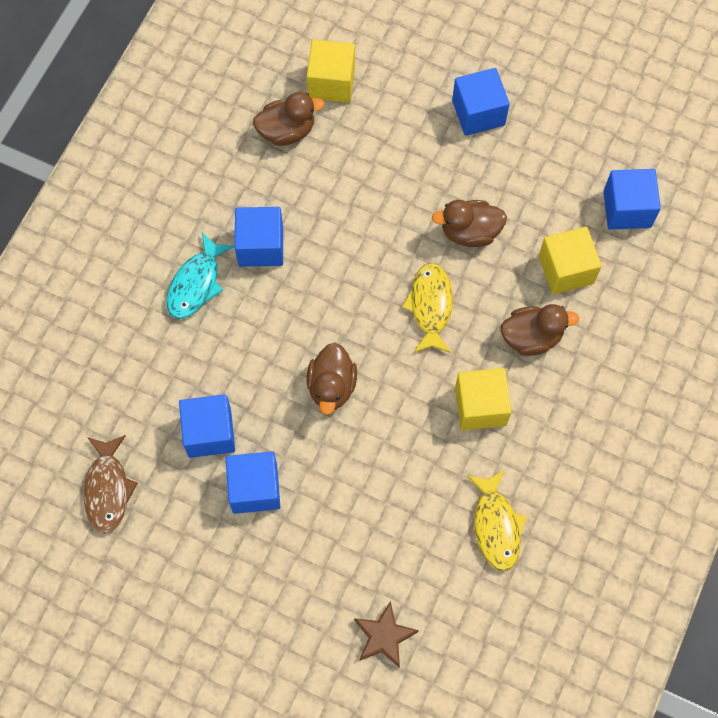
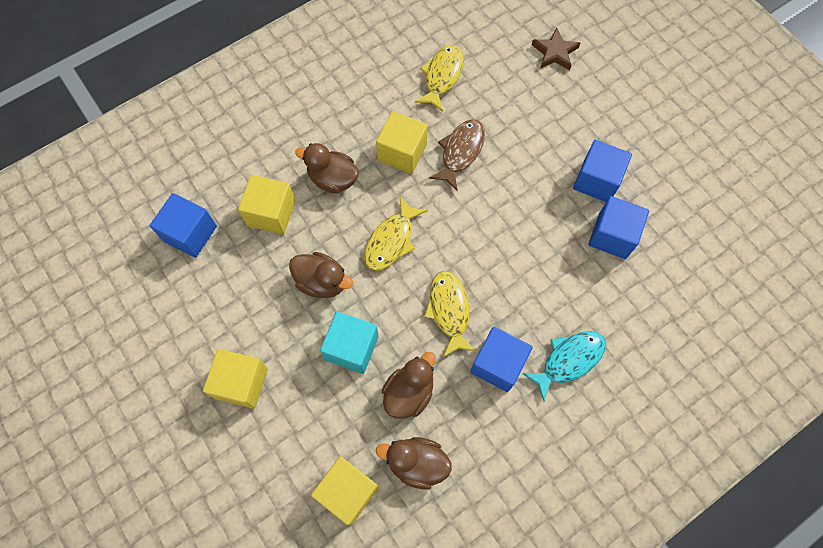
camera: 150 degrees left, 0 degrees up
brown fish [84,435,138,534] -> brown fish moved to [429,119,485,191]
brown duck [307,343,357,415] -> brown duck moved to [382,352,436,418]
blue cube [452,68,510,136] -> yellow cube [203,349,268,409]
none -> turquoise cube [320,311,379,374]
none -> yellow fish [424,271,477,357]

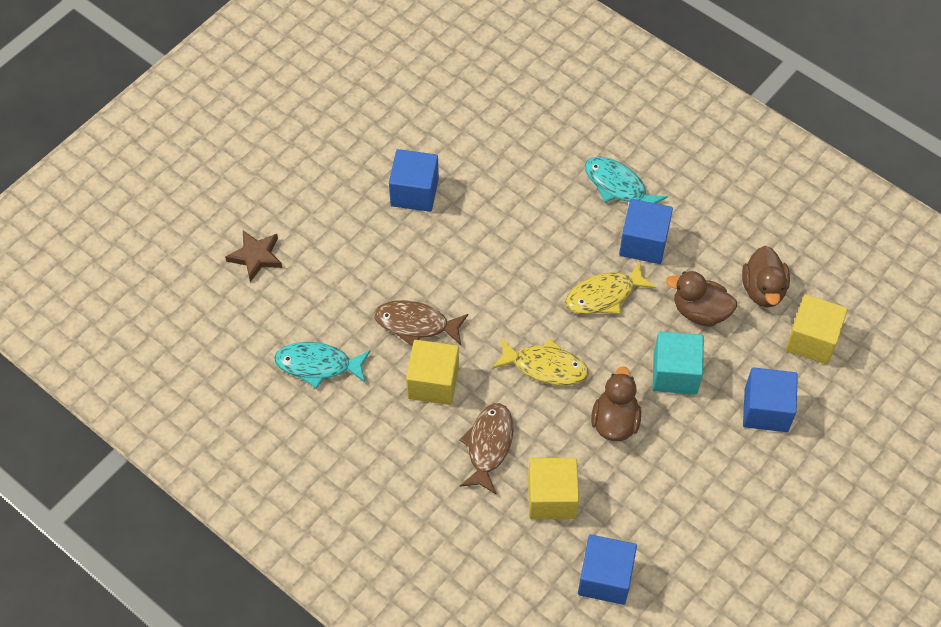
camera: 105 degrees left, 10 degrees down
yellow cube [203,349,268,409] -> none
brown duck [295,143,359,194] -> brown fish [459,403,514,495]
yellow fish [415,45,464,112] -> turquoise fish [274,342,371,389]
blue cube [588,196,649,259] -> blue cube moved to [743,367,798,432]

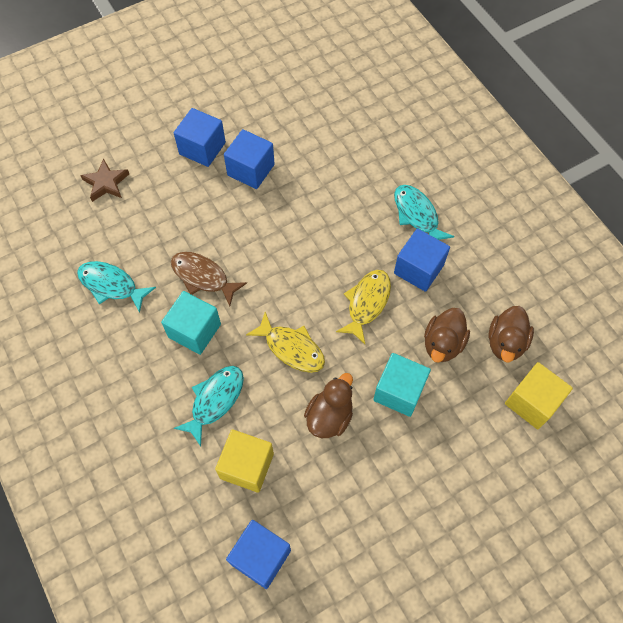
camera: 20 degrees right, 5 degrees up
yellow cube [406,340,459,405] -> turquoise cube [161,291,221,355]
brown fish [459,403,514,495] -> turquoise fish [174,366,244,446]
yellow fish [565,261,656,314] -> yellow fish turned 120 degrees clockwise [336,270,391,344]
brown duck [666,271,737,327] -> brown duck turned 105 degrees counterclockwise [424,308,470,363]
blue cube [743,367,798,432] -> blue cube moved to [174,108,226,167]

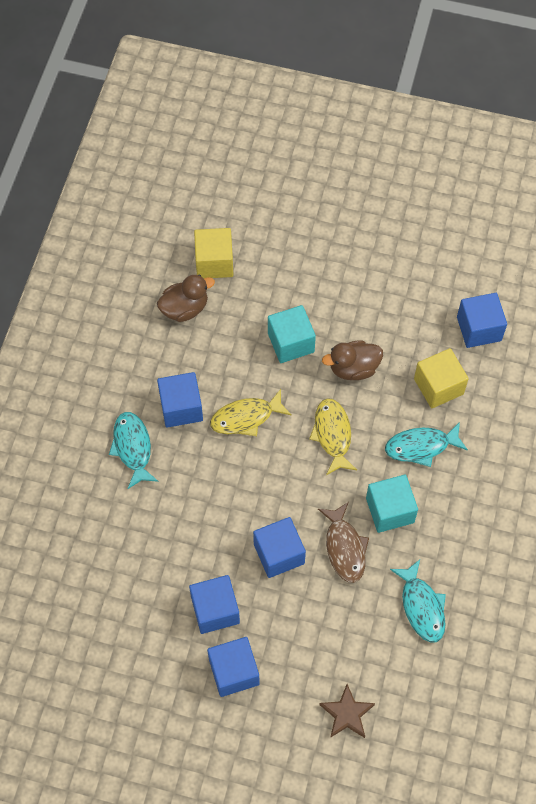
camera: 135 degrees left, 0 degrees up
turquoise fish [394,185,455,240] -> turquoise fish turned 150 degrees clockwise [109,412,159,489]
brown duck [424,308,470,363] -> none
none -> blue cube [253,517,306,578]

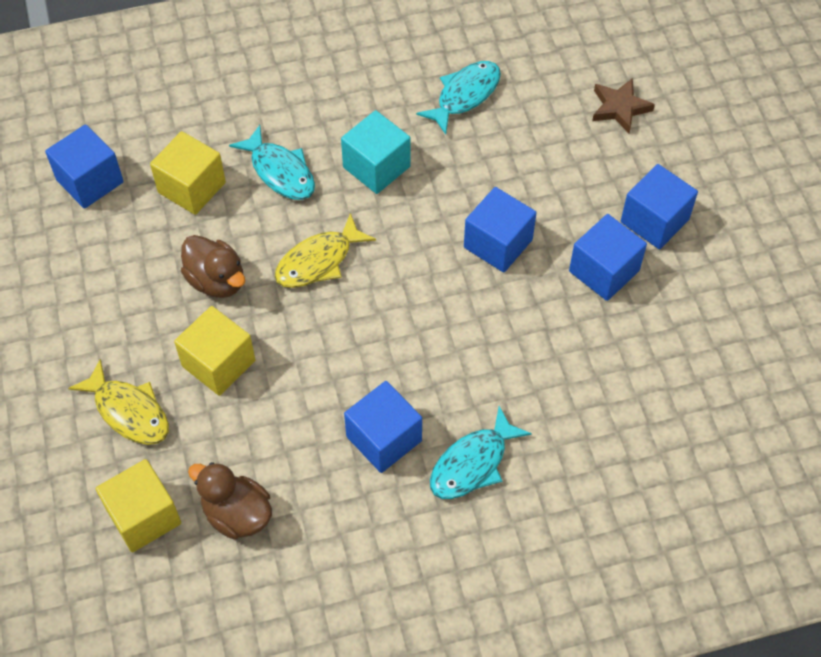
camera: 120 degrees left, 5 degrees down
yellow fish [210,389,292,436] -> yellow fish moved to [68,359,169,445]
turquoise cube [268,305,316,363] -> yellow cube [174,306,255,396]
brown fish [318,502,369,583] -> none

